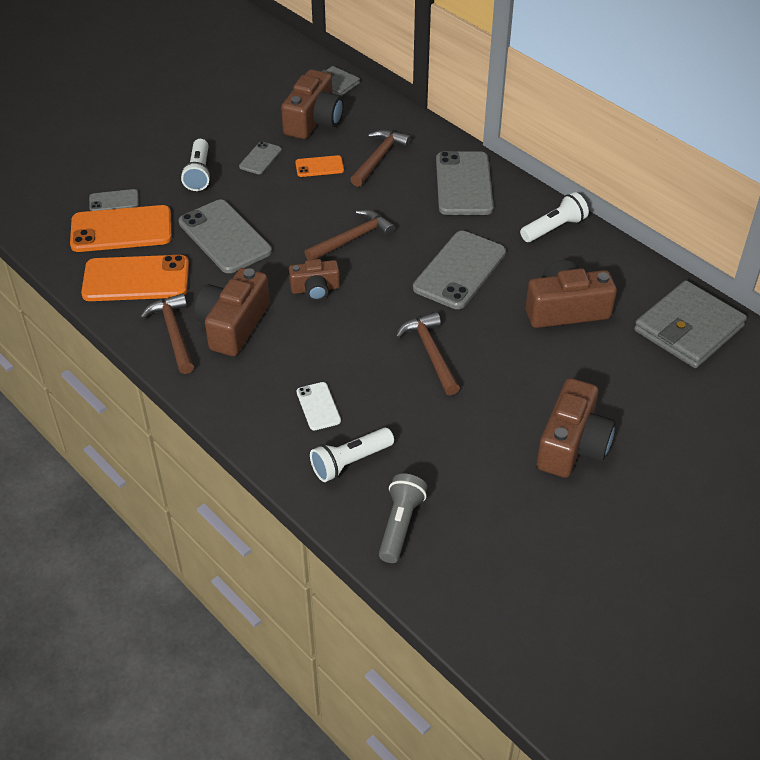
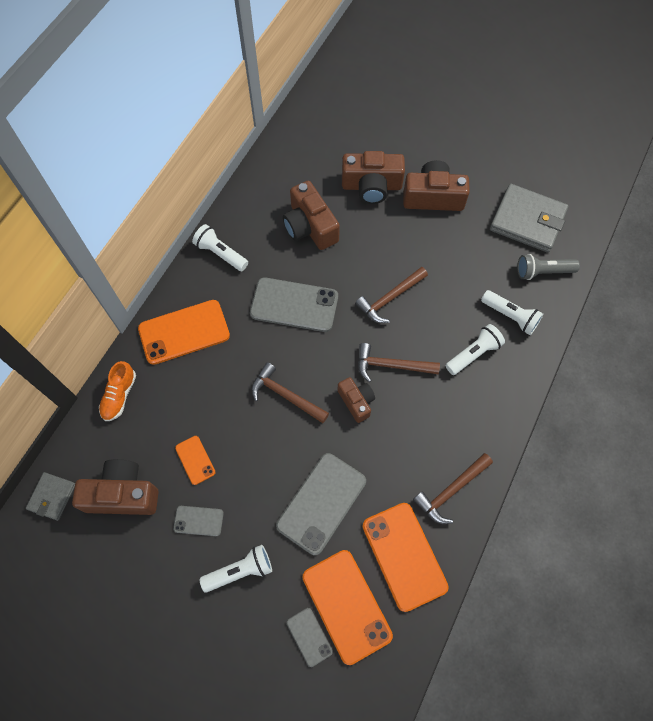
camera: 110 degrees left, 20 degrees up
brown camera [194,268,270,356] -> brown camera moved to [342,151,405,204]
white phone [296,382,341,430] -> white flashlight [446,324,505,375]
brown hammer [350,130,411,187] -> brown hammer moved to [358,343,440,382]
grey phone [436,151,494,215] -> orange phone [138,300,230,365]
grey wallet [634,280,747,368] -> grey wallet moved to [490,184,568,253]
none -> orange shoe [99,361,136,421]

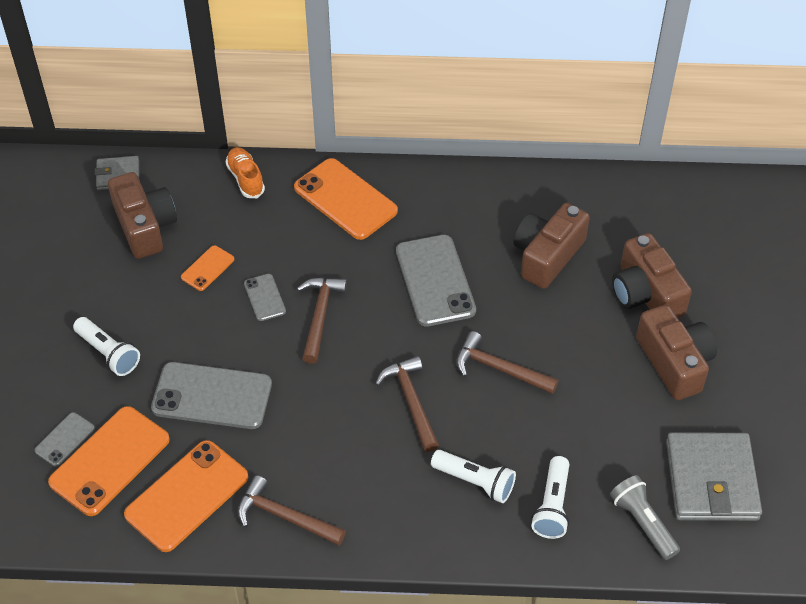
camera: 65 degrees right, 15 degrees down
orange shoe [99,361,136,421] -> orange shoe turned 75 degrees clockwise [225,147,265,198]
grey phone [173,506,224,536] -> grey phone moved to [244,274,286,321]
white flashlight [192,224,248,271] -> none
brown camera [338,377,375,423] -> none

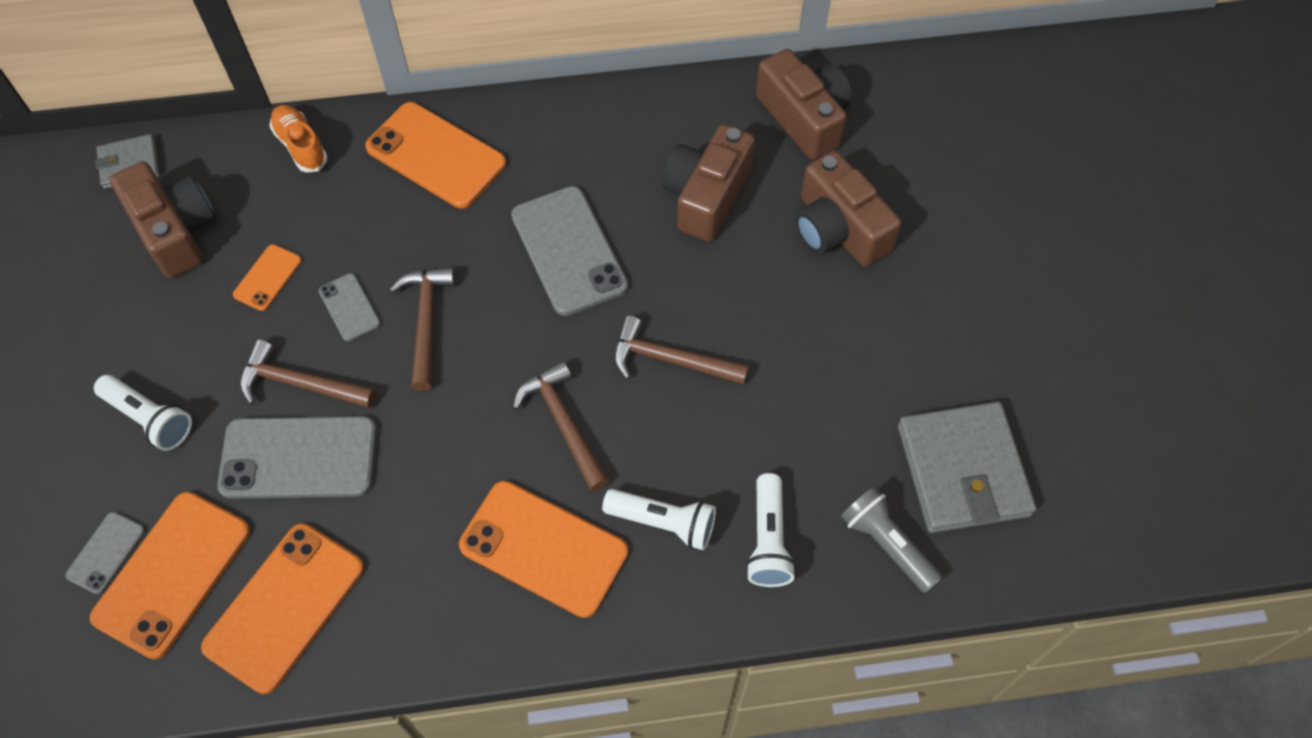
camera: 10 degrees left, 10 degrees up
brown hammer [238,475,346,545] -> brown hammer moved to [240,339,376,408]
brown camera [636,305,717,400] -> brown camera moved to [756,49,852,160]
none -> orange phone [459,481,628,618]

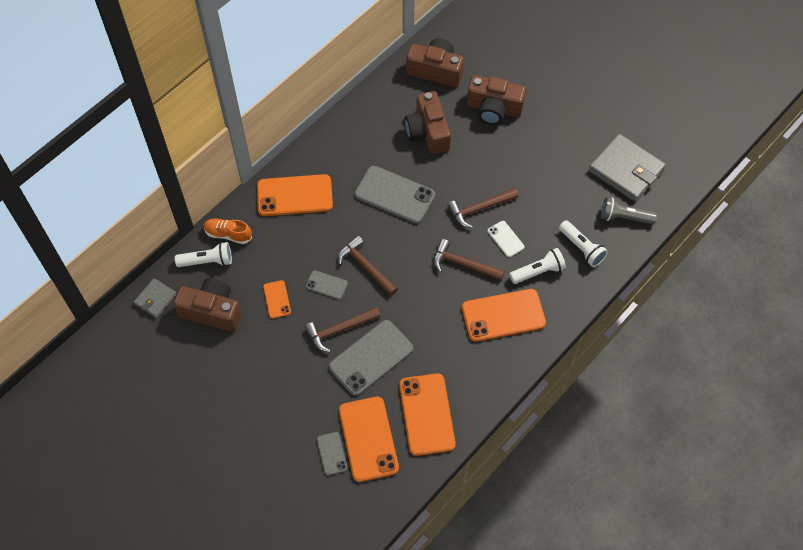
camera: 40 degrees left, 0 degrees up
white flashlight [94,375,192,451] -> white flashlight moved to [175,242,232,267]
none -> white phone [488,221,525,257]

